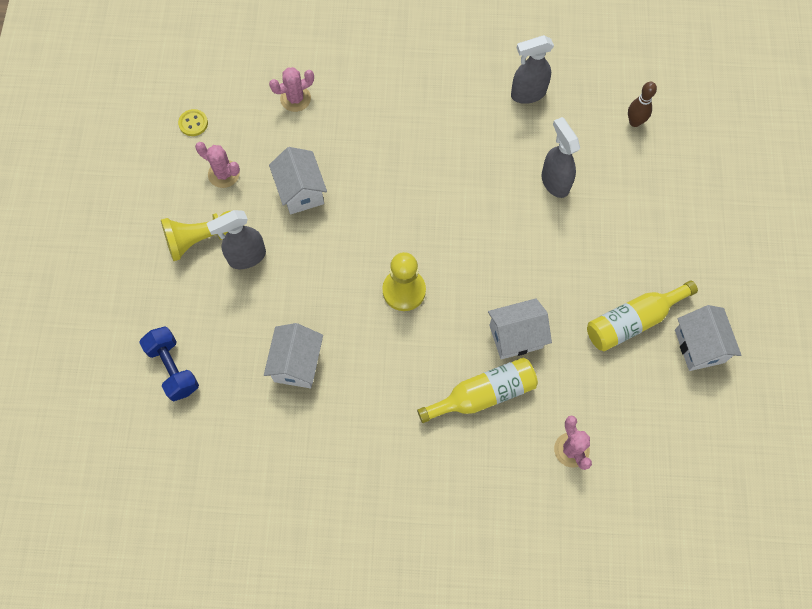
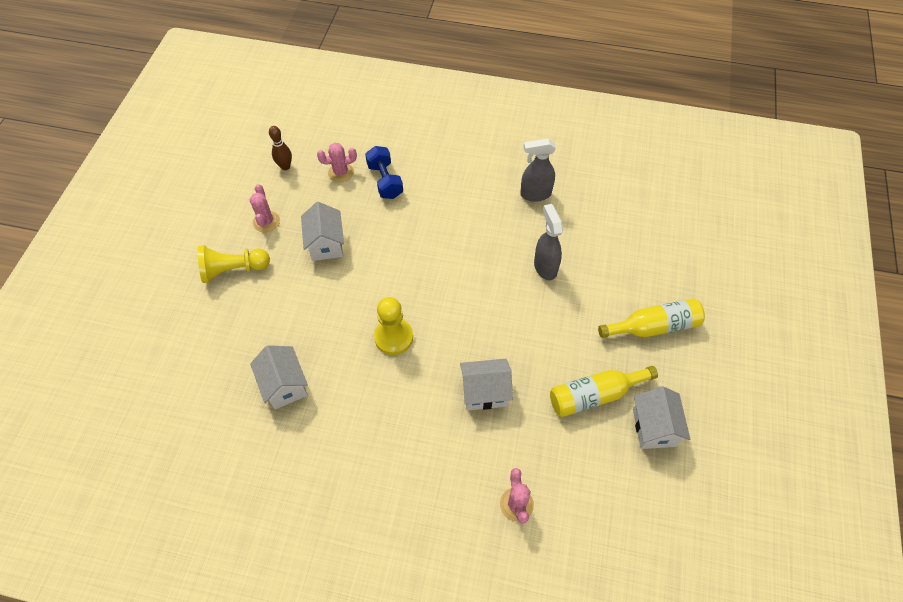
camera: 10 degrees right, 10 degrees down
blue dumbbell [139,326,199,401] -> blue dumbbell moved to [365,146,403,199]
yellow button [178,109,208,136] -> none
pink cactus [195,142,240,188] -> pink cactus turned 45 degrees clockwise [250,184,280,232]
grey spray bottle [207,210,266,269] -> none
white house [264,323,323,388] -> white house turned 45 degrees counterclockwise [250,345,308,409]
yellow bottle [417,358,538,423] -> yellow bottle moved to [598,298,705,338]
brown bowling pin [628,82,657,127] -> brown bowling pin moved to [269,126,292,170]

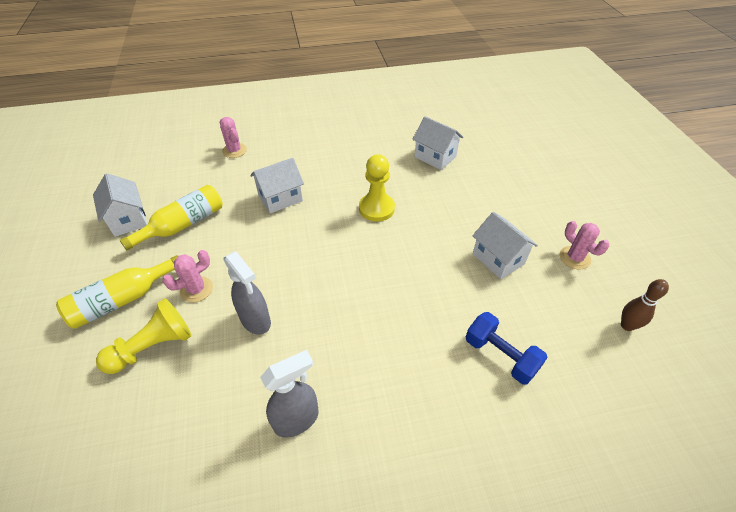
camera: 155 degrees right, 10 degrees down
yellow pawn [198,245,270,283] -> yellow pawn moved to [96,298,192,374]
pink cactus [317,143,357,182] -> pink cactus moved to [162,250,213,303]

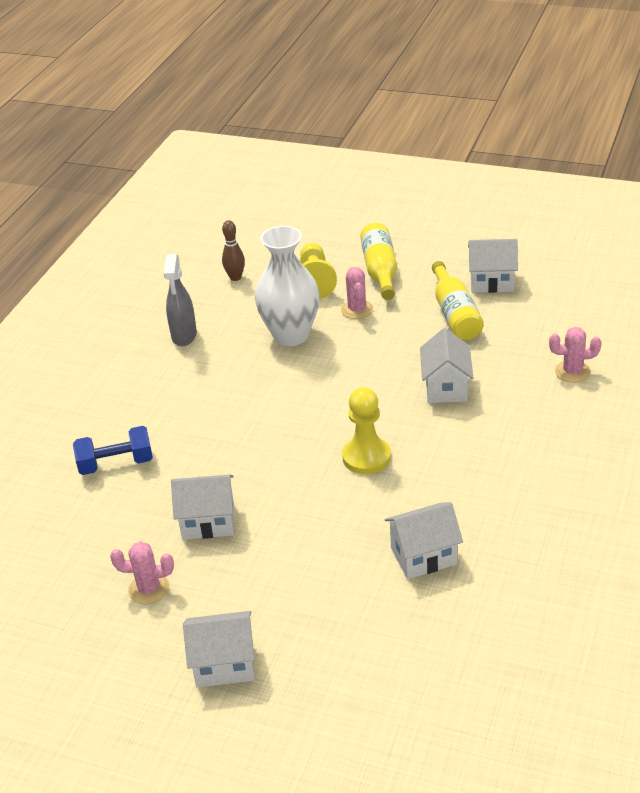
camera: 125 degrees right, 10 degrees down
grey spray bottle [223,251,271,335] -> white vase [255,226,320,346]
brown bowling pin [621,279,669,331] -> brown bowling pin moved to [222,220,245,281]
none -> white house [183,611,255,687]

